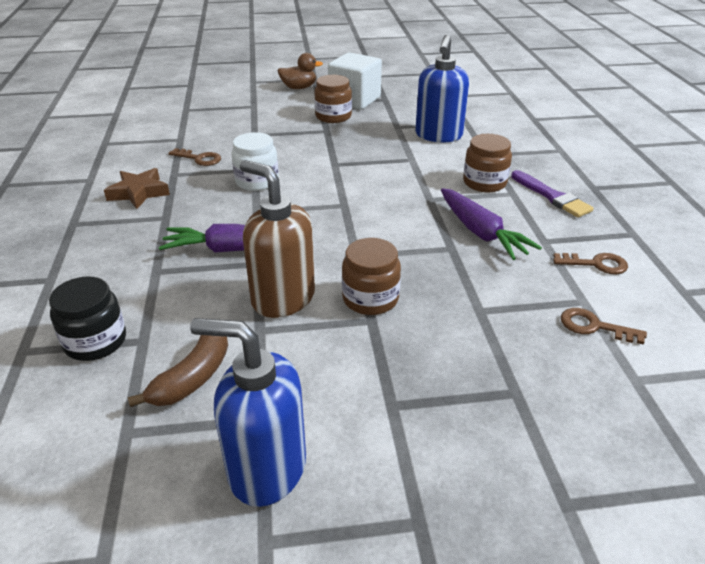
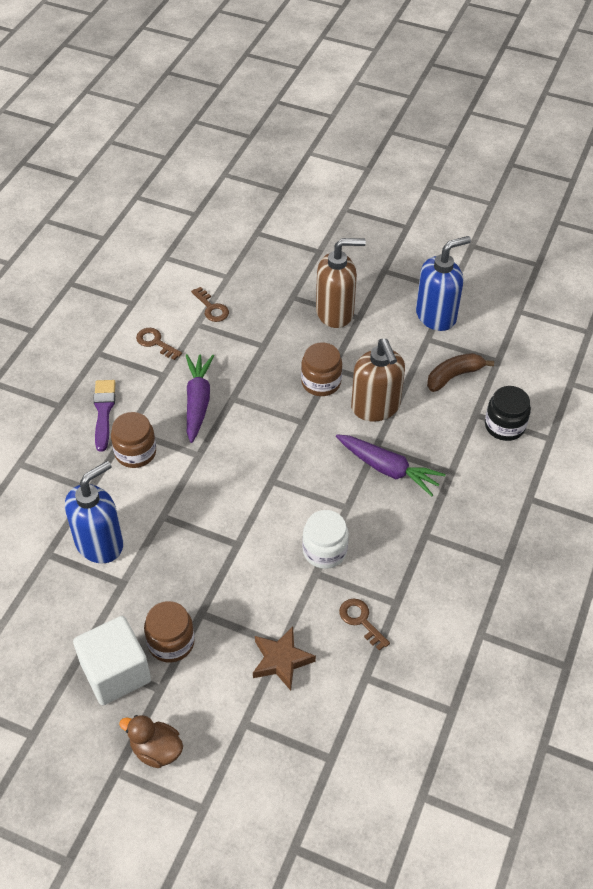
camera: 150 degrees left, 15 degrees up
brown star [104,168,170,209] -> brown star moved to [253,626,316,691]
blue soap dispenser [190,318,306,507] -> blue soap dispenser turned 75 degrees counterclockwise [416,236,471,331]
none -> brown soap dispenser [316,238,366,328]

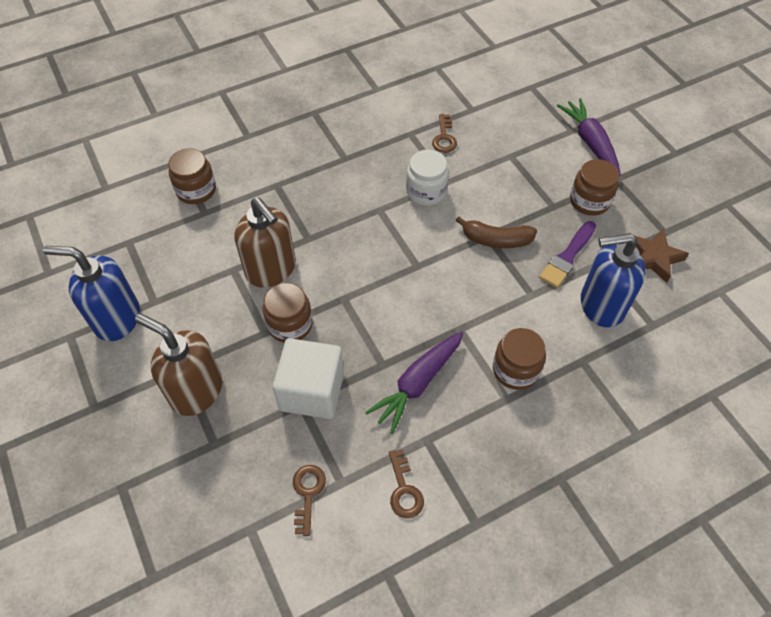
camera: 140 degrees left, 5 degrees up
white cube [73,616,151,705] -> white cube moved to [273,338,344,419]
purple brush [93,380,116,452] -> purple brush moved to [539,221,596,288]
brown duck [119,715,183,768] -> none
brown star [253,626,316,691] -> brown star moved to [633,229,689,283]
purple carrot [336,434,446,496] -> purple carrot moved to [557,98,621,176]
brown soap dispenser [351,339,405,422] -> brown soap dispenser turned 120 degrees clockwise [234,197,296,288]
brown banana [427,353,494,392] -> brown banana moved to [456,217,537,248]
black jar [485,386,531,441] -> brown jar [168,148,216,204]

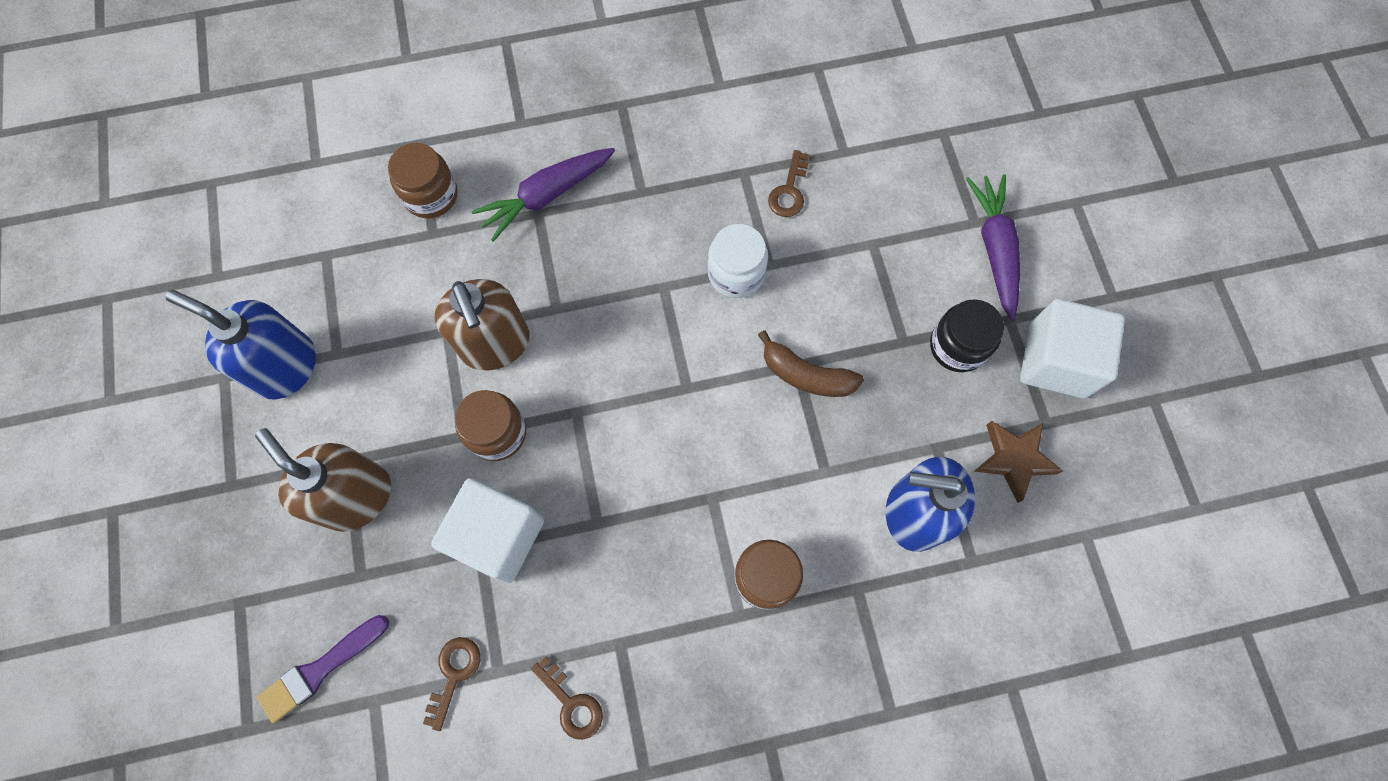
camera: 15 degrees right, 15 degrees up
purple carrot [365,331,463,434] -> purple carrot moved to [472,148,615,242]
brown key [389,449,424,518] -> brown key turned 45 degrees counterclockwise [531,657,603,740]
purple brush [539,221,596,288] -> purple brush moved to [257,615,389,723]
brown jar [570,159,619,216] -> black jar [930,299,1004,372]
none -> white cube [1020,299,1125,398]

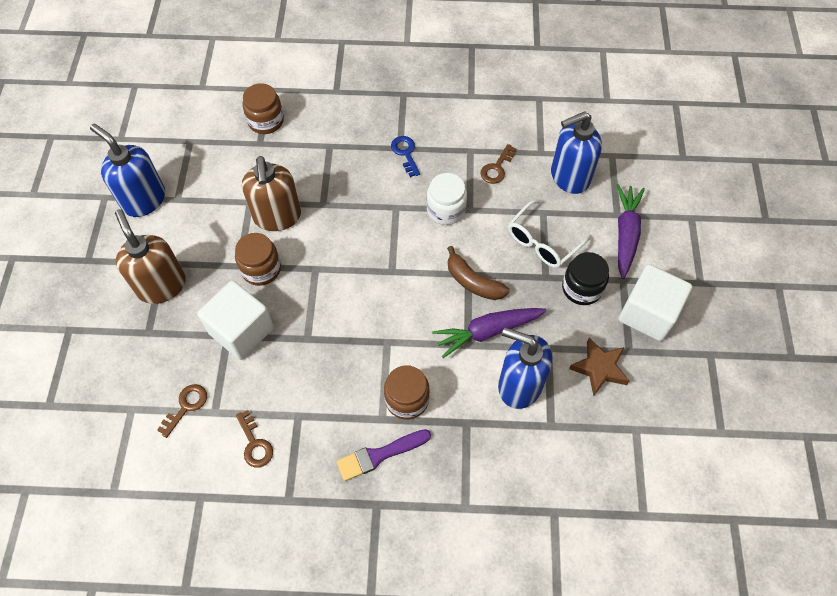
camera: 15 degrees right, 10 degrees down
purple brush [257,615,389,723] -> purple brush moved to [336,429,431,481]
purple carrot [472,148,615,242] -> purple carrot moved to [432,308,547,358]
none -> blue key [391,136,420,177]
none -> white glasses [508,200,591,268]
none -> blue soap dispenser [551,111,602,194]

